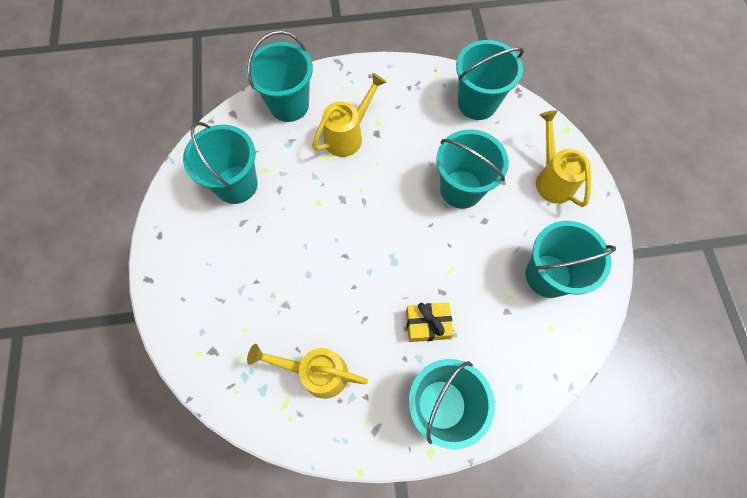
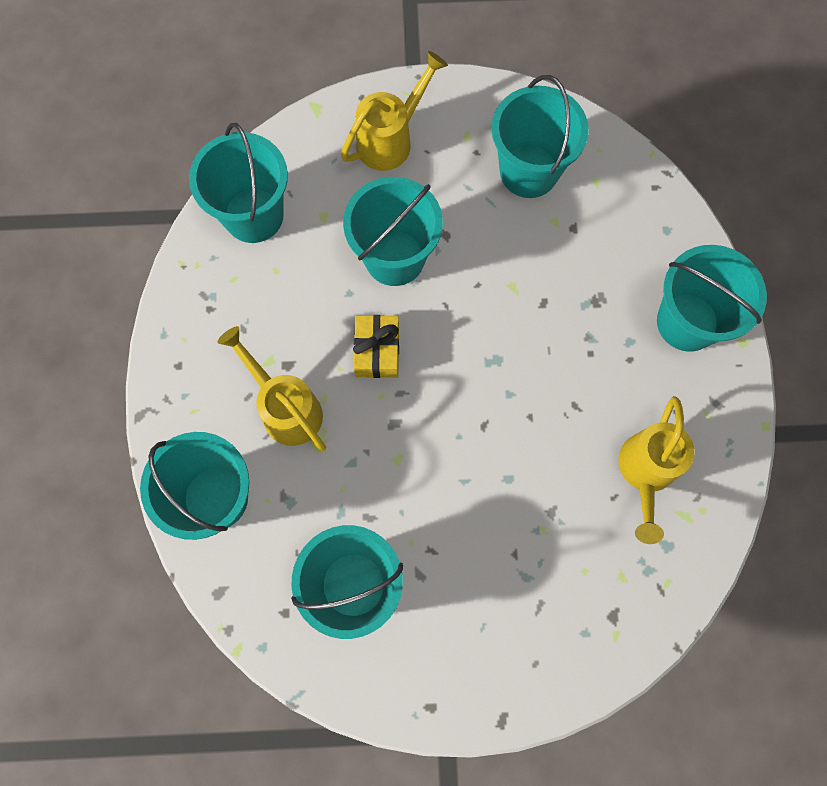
camera: 85 degrees left, 5 degrees up
yellow gift [406,302,454,342] -> yellow gift moved to [353,315,399,378]
yellow watering can [536,110,591,207] -> yellow watering can turned 150 degrees clockwise [341,51,448,171]

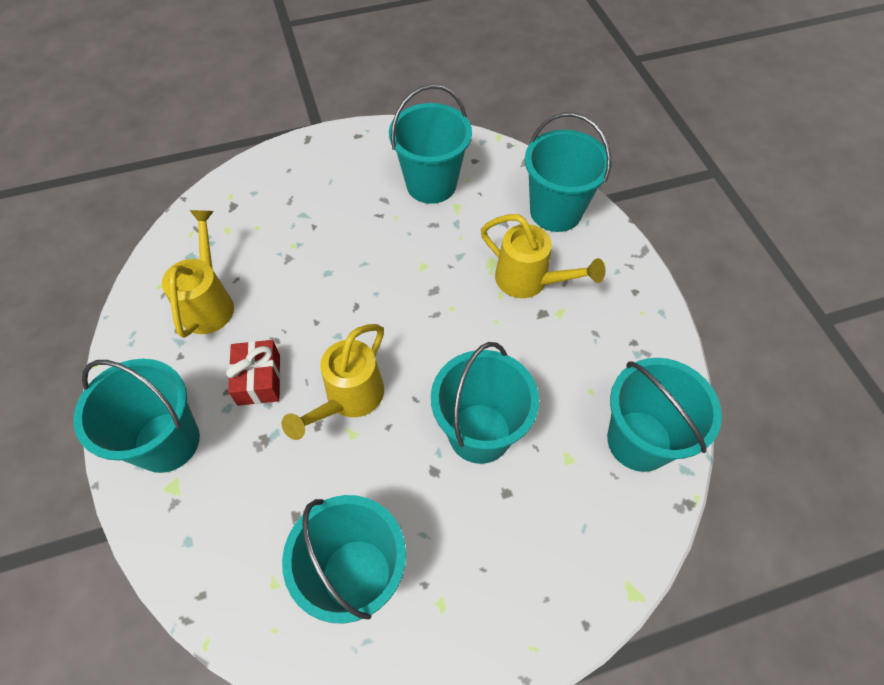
camera: 165 degrees right, 15 degrees down
yellow watering can [341,51,448,171] -> yellow watering can moved to [282,324,384,440]
yellow gift [353,315,399,378] -> none
none -> red gift [226,340,280,406]

